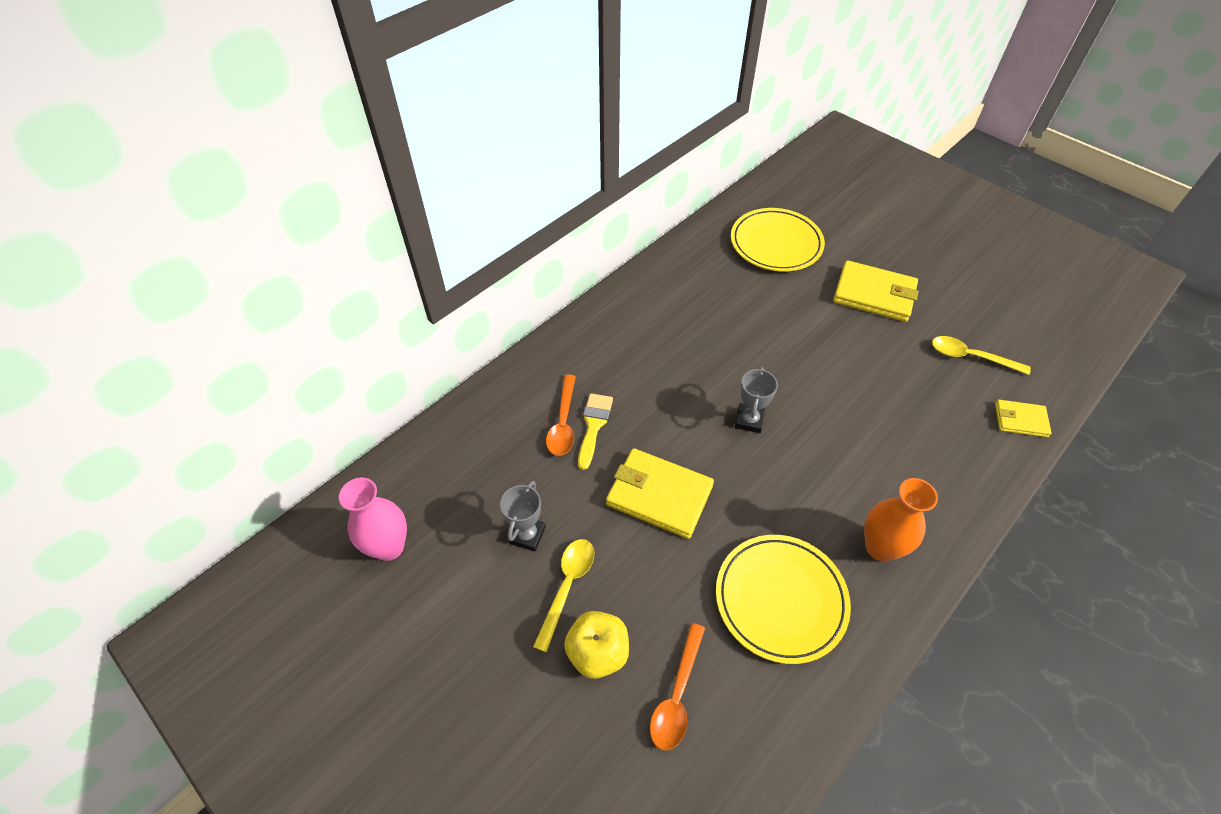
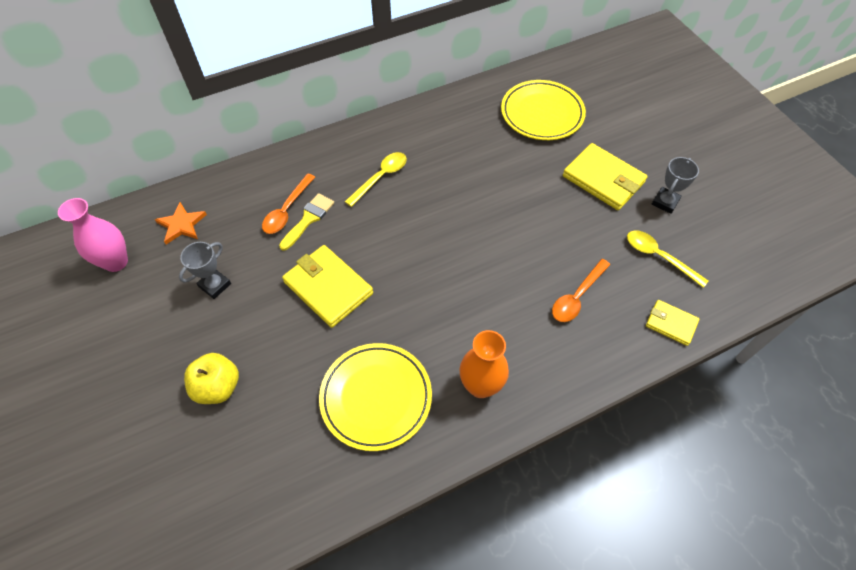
camera: 20 degrees right, 5 degrees up
yellow spoon [533,539,594,652] -> yellow spoon moved to [345,152,407,207]
orange spoon [650,623,705,751] -> orange spoon moved to [552,259,610,322]
grey trophy [735,367,778,433] -> grey trophy moved to [652,157,699,214]
none -> orange star [155,202,207,244]

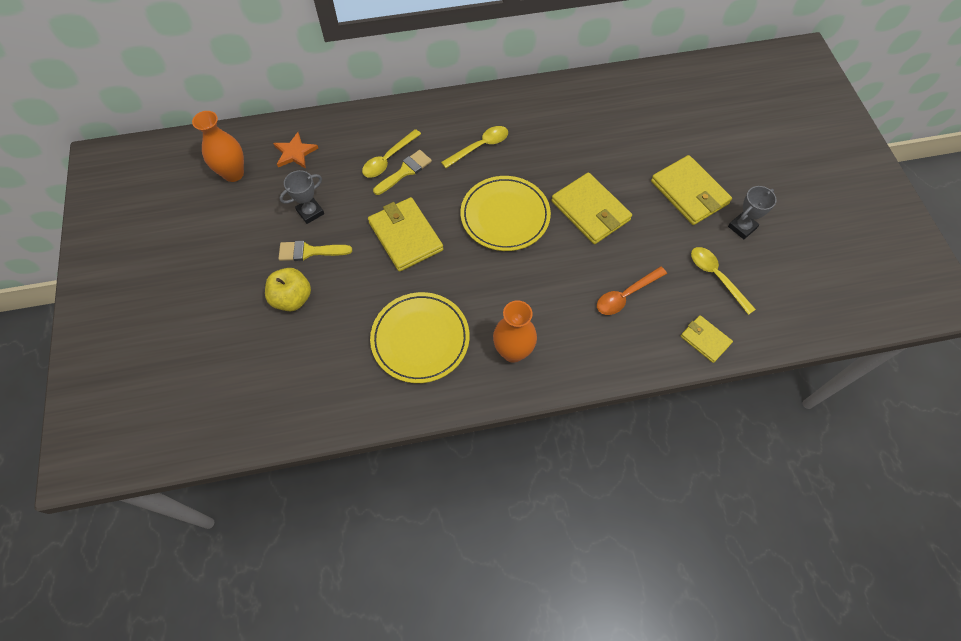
camera: 15 degrees right, 5 degrees up
pink vase [58,198,128,272] -> orange vase [192,111,244,182]
orange spoon [262,173,315,234] -> yellow spoon [362,129,421,178]
yellow plate [501,80,586,140] -> yellow plate moved to [460,176,551,251]
none -> yellow brush [278,241,352,261]
none -> yellow wallet [551,172,632,244]

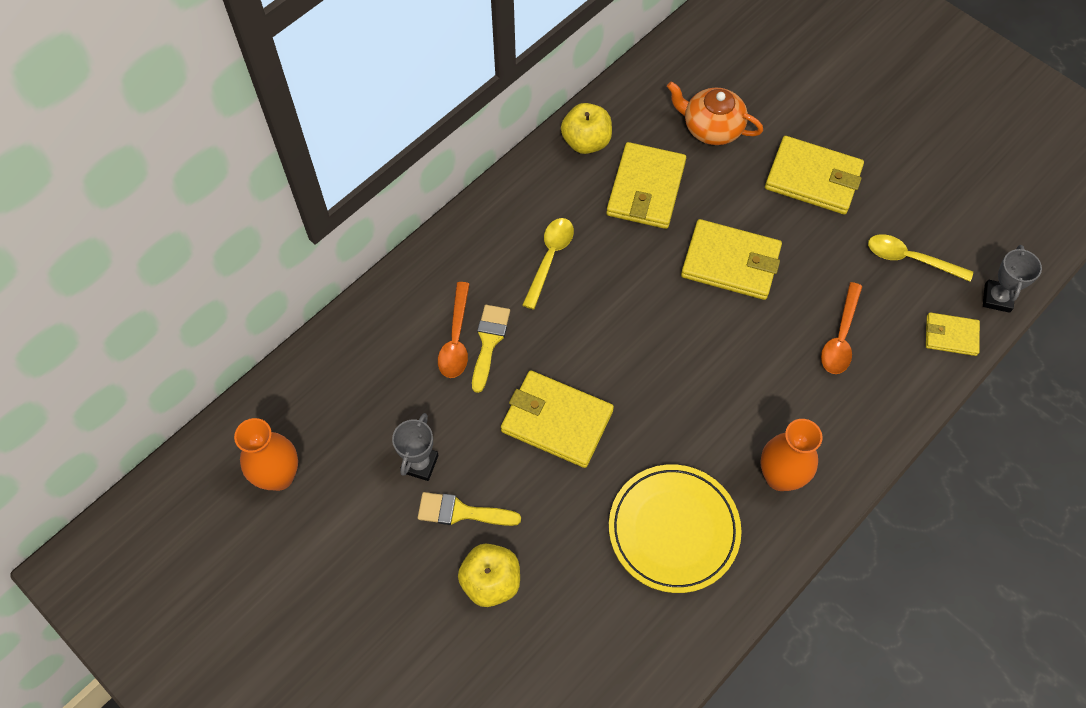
camera: 35 degrees left, 0 degrees up
orange star [273,132,318,169] -> none
yellow brush [278,241,352,261] -> yellow brush turned 45 degrees clockwise [418,492,521,526]
yellow spoon [362,129,421,178] -> orange spoon [438,282,469,378]
yellow plate [460,176,551,251] -> none
grey trophy [728,186,777,239] -> grey trophy moved to [983,245,1042,313]
none -> yellow apple [561,103,612,154]
none -> yellow wallet [606,142,686,229]
none -> orange teapot [667,81,763,145]

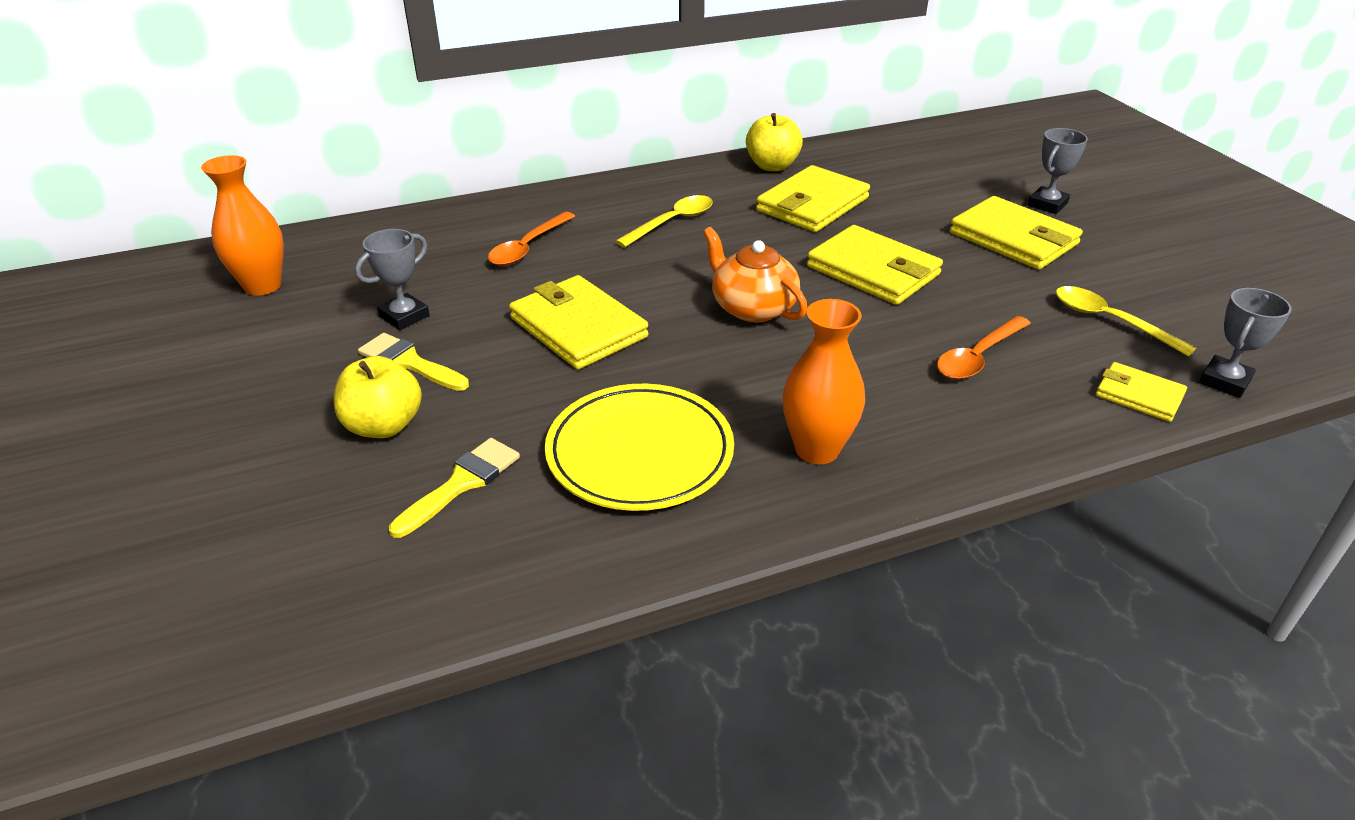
camera: 25 degrees right, 25 degrees down
yellow brush [472,305,510,393] -> yellow brush moved to [389,438,520,538]
orange teapot [667,81,763,145] -> orange teapot moved to [703,227,808,322]
none -> grey trophy [1028,128,1088,214]

